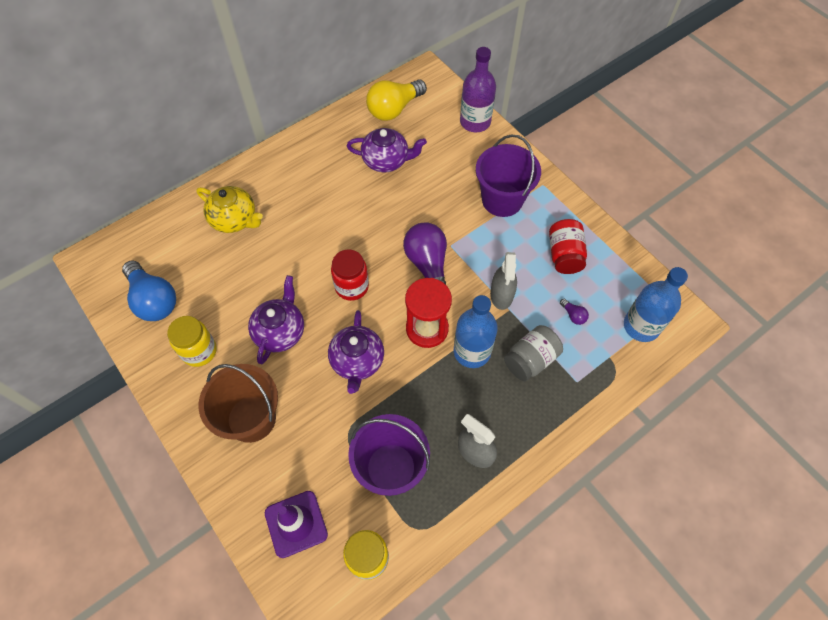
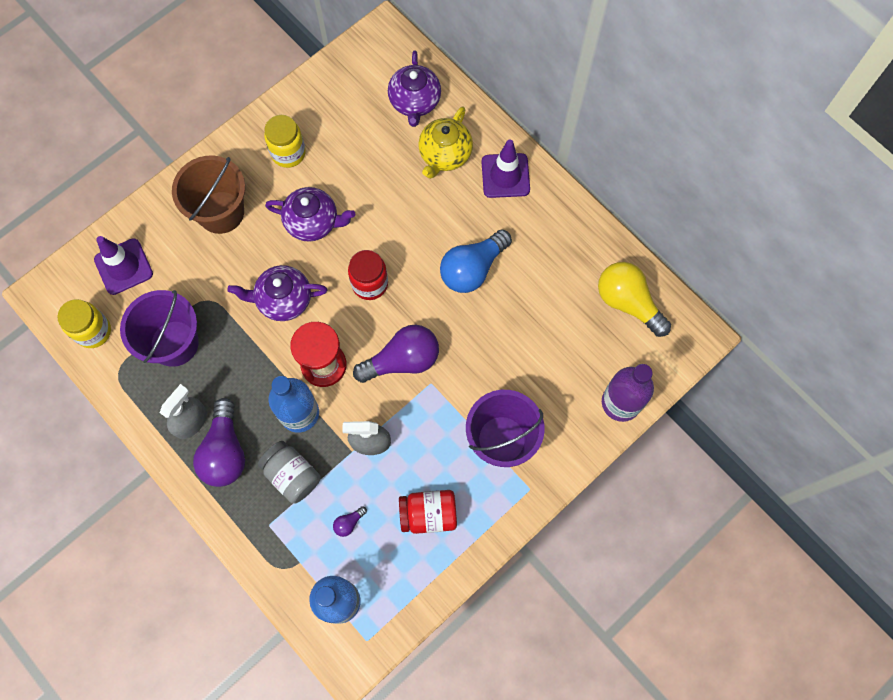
camera: 85 degrees right, 10 degrees up
blue light bulb [122,260,176,321] -> blue light bulb moved to [440,229,512,293]
purple teapot [347,128,427,172] -> purple teapot moved to [388,50,441,127]
none -> purple light bulb [193,398,245,487]
none -> purple traffic cone [482,140,530,198]

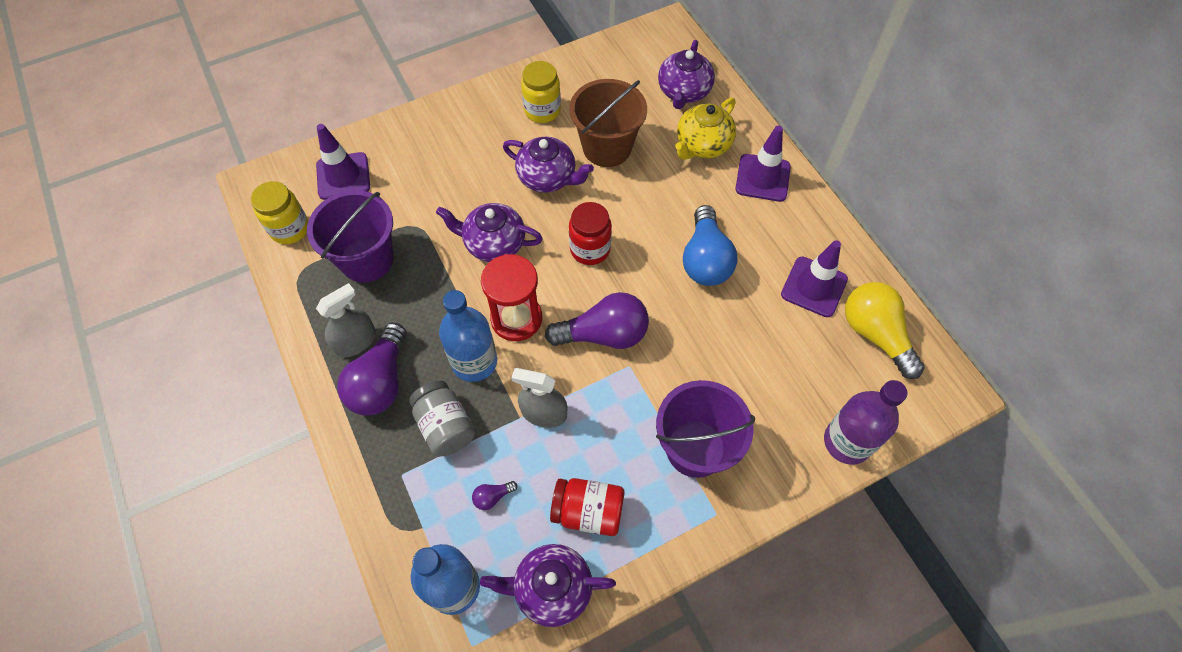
camera: 15 degrees right, 10 degrees down
brown bucket [172,155,245,234] -> brown bucket moved to [569,79,647,167]
blue light bulb [440,229,512,293] -> blue light bulb turned 60 degrees counterclockwise [683,205,737,286]
none -> purple teapot [480,544,616,627]
none -> purple traffic cone [781,240,848,317]

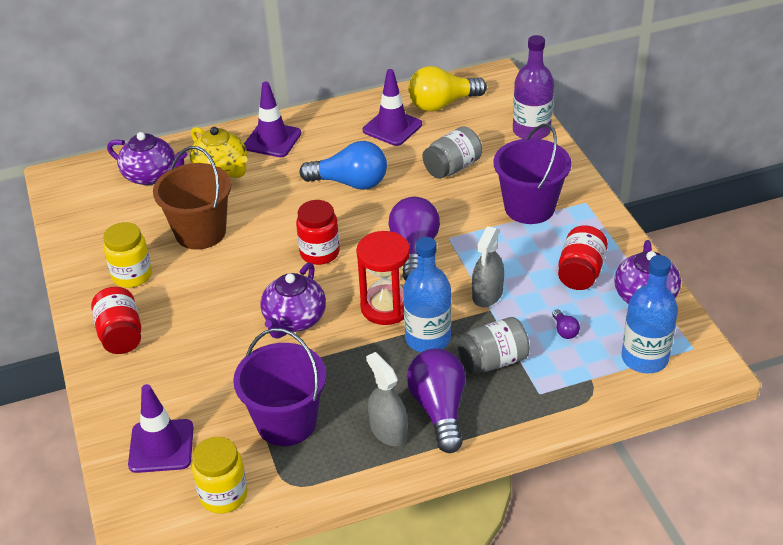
camera: 80 degrees left, 20 degrees down
purple light bulb [337,323,407,416] -> purple light bulb turned 120 degrees counterclockwise [407,348,466,453]
purple teapot [503,137,594,193] -> none
none -> red jar [91,287,141,354]
none -> grey jar [422,126,482,179]

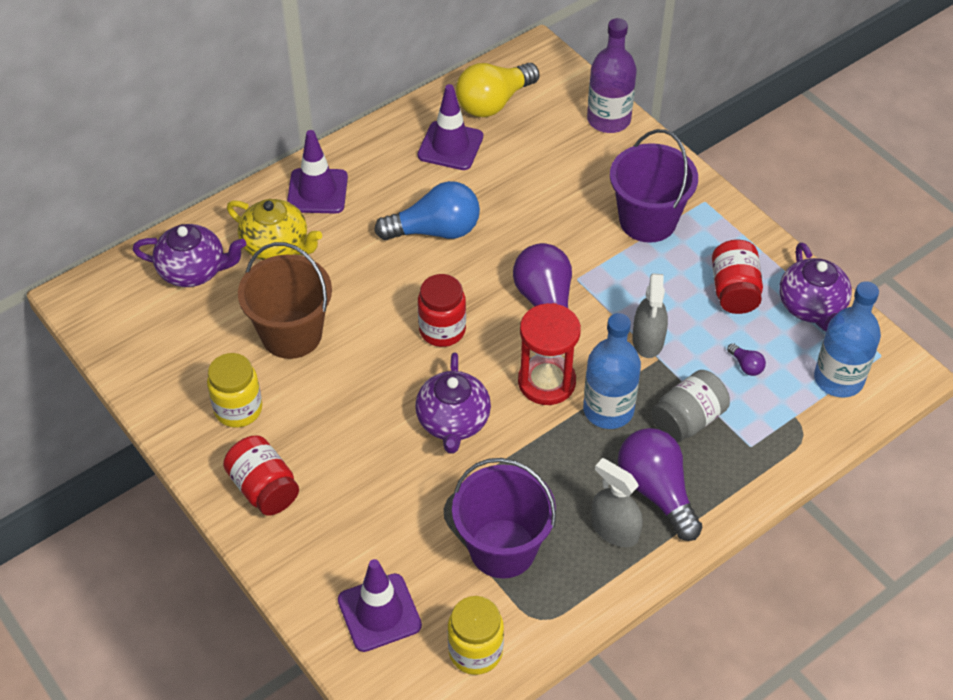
camera: 20 degrees left, 10 degrees up
grey jar [422,126,482,179] -> none

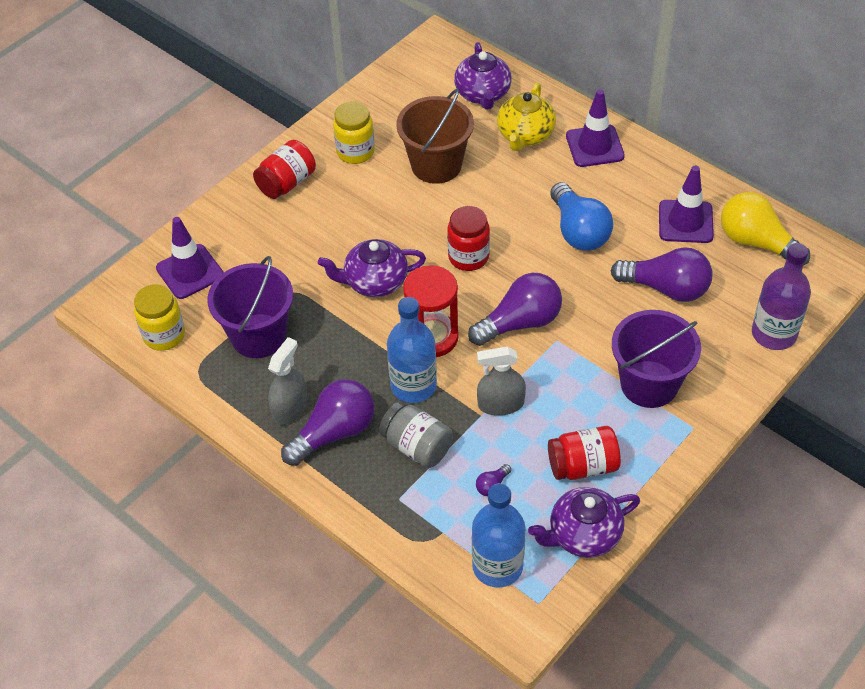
camera: 80 degrees right, 0 degrees up
none -> purple light bulb [610,247,713,302]

